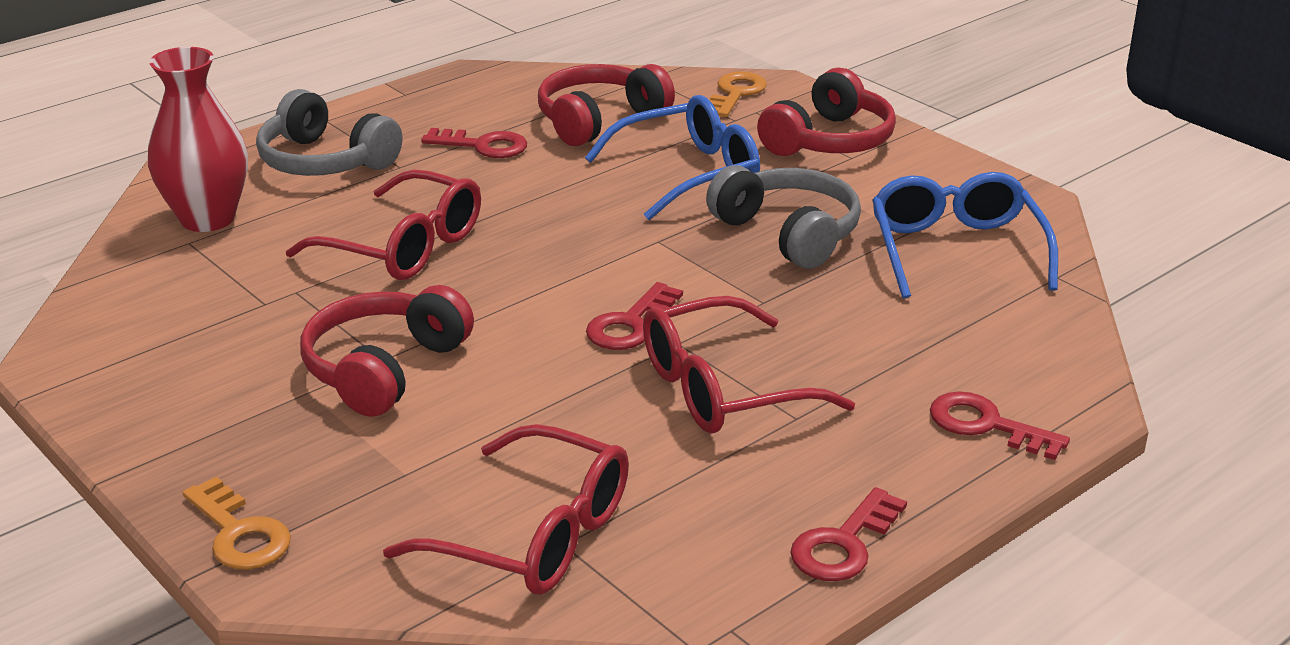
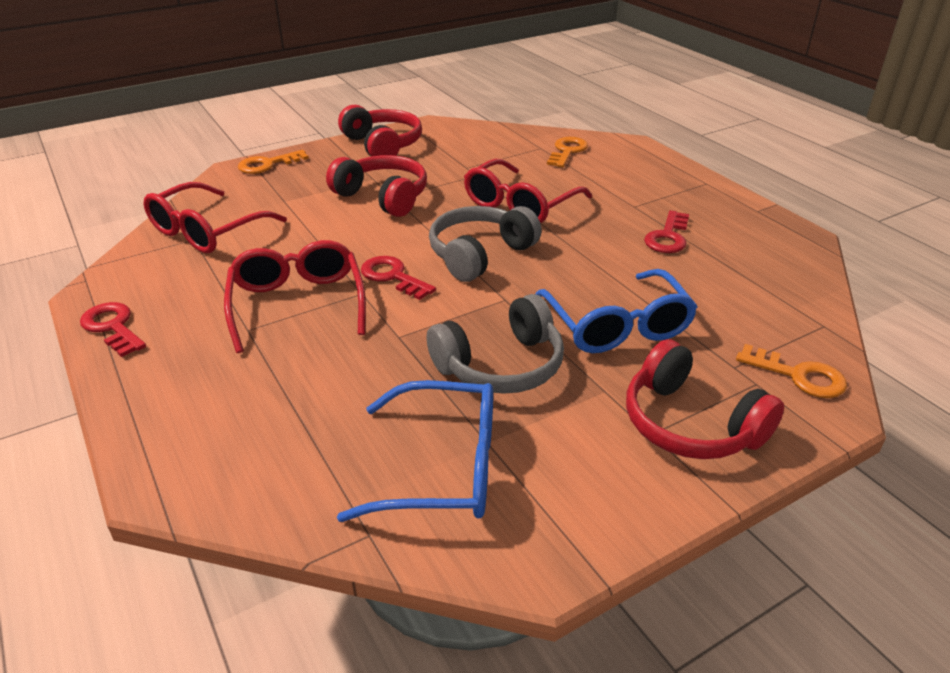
camera: 100 degrees right, 5 degrees up
red vase [148,47,248,232] -> orange key [547,137,588,167]
grey headphones [256,89,402,176] -> grey headphones moved to [429,206,542,282]
red headphones [538,64,675,146] -> red headphones moved to [338,105,422,156]
red key [930,391,1070,460] -> none

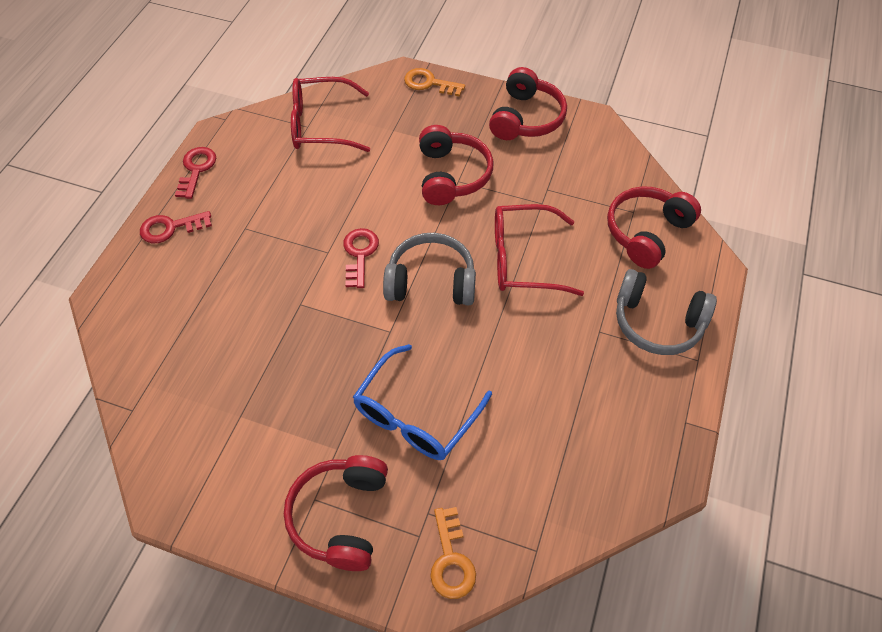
camera: 50 degrees right, 20 degrees up
red glasses [224,240,366,353] -> none
blue glasses [337,380,493,522] -> none
grey headphones [427,294,564,394] -> grey headphones moved to [616,269,717,355]
orange key [547,137,588,167] -> red headphones [607,186,701,269]
red key [644,210,689,253] -> red key moved to [140,211,212,243]

